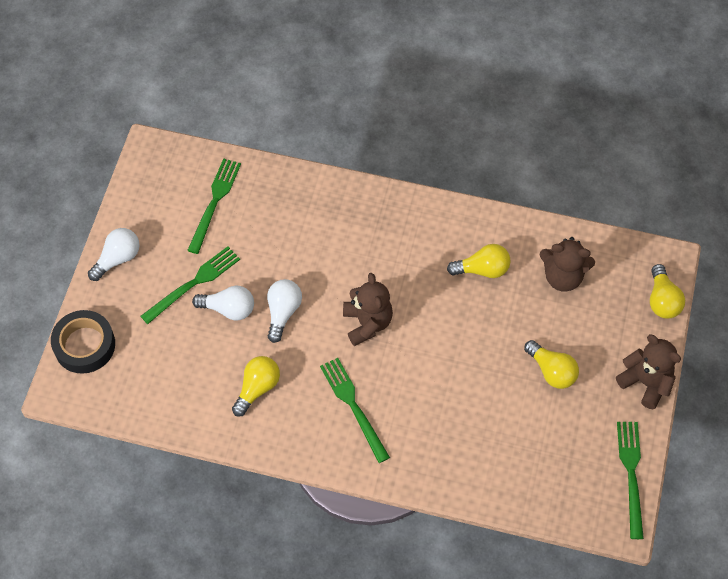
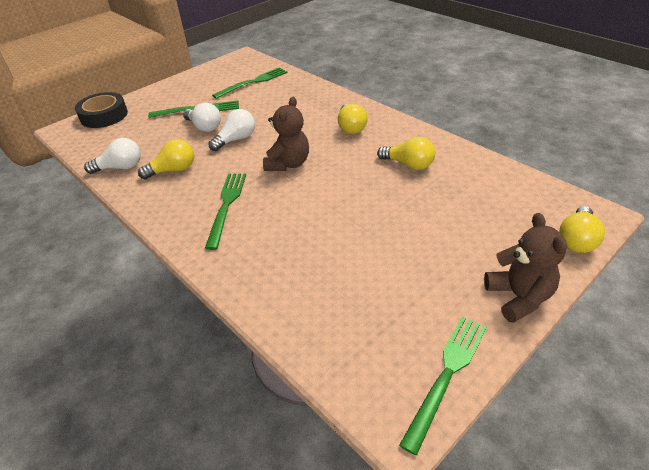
camera: 35 degrees right, 20 degrees down
white light bulb [88,228,140,281] -> white light bulb moved to [84,138,141,174]
yellow light bulb [524,340,579,389] -> yellow light bulb moved to [338,104,367,134]
brown teddy bear [539,237,595,292] -> none

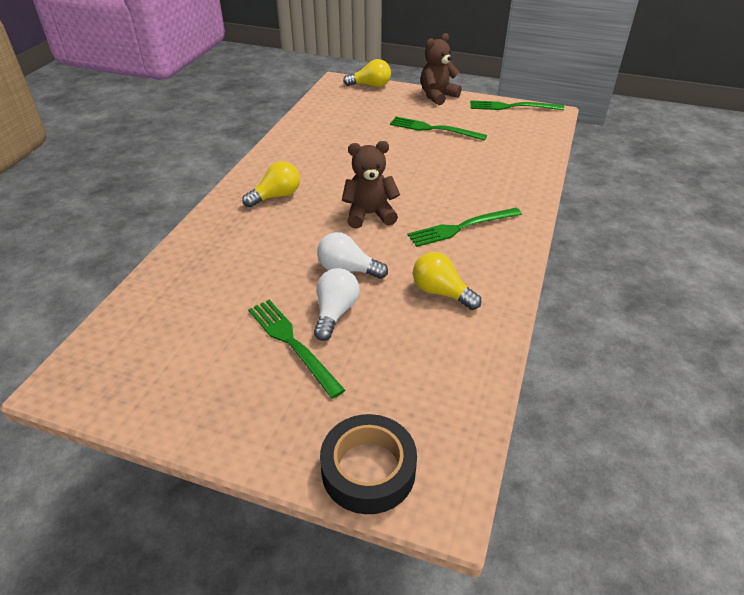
camera: 120 degrees left, 0 degrees up
white light bulb [84,138,141,174] -> none
green fork [212,67,287,99] -> green fork moved to [390,117,487,141]
yellow light bulb [377,137,435,170] -> none

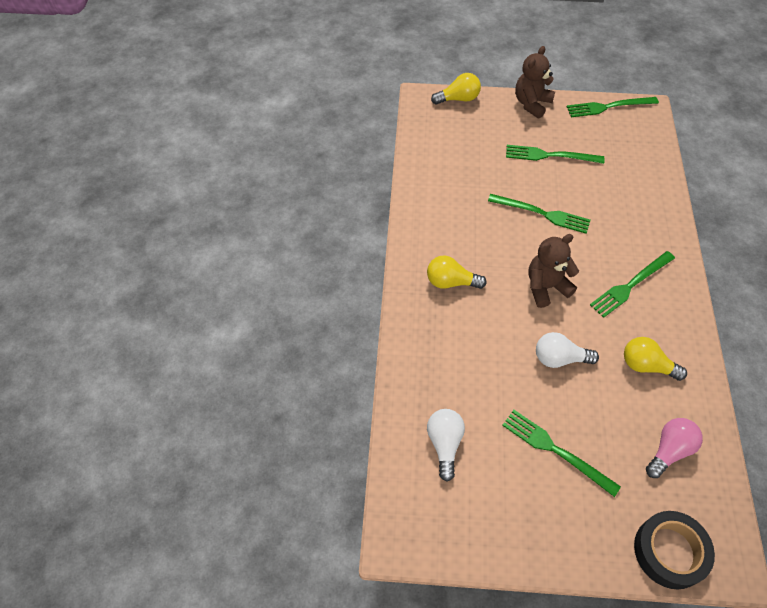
camera: 15 degrees left, 15 degrees up
yellow light bulb [242,161,300,207] -> yellow light bulb turned 120 degrees counterclockwise [427,256,487,289]
white light bulb [314,268,360,341] -> white light bulb moved to [427,409,465,481]
none -> green fork [488,194,590,234]
none -> pink light bulb [646,418,703,478]

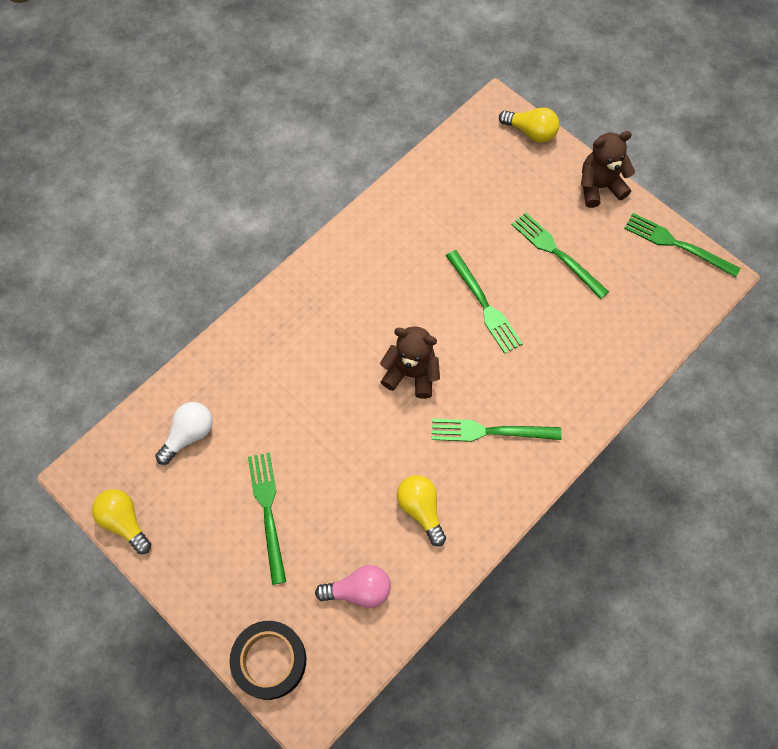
camera: 40 degrees right, 10 degrees up
yellow light bulb [427,256,487,289] -> yellow light bulb moved to [92,489,151,554]
white light bulb [536,332,599,368] -> none

